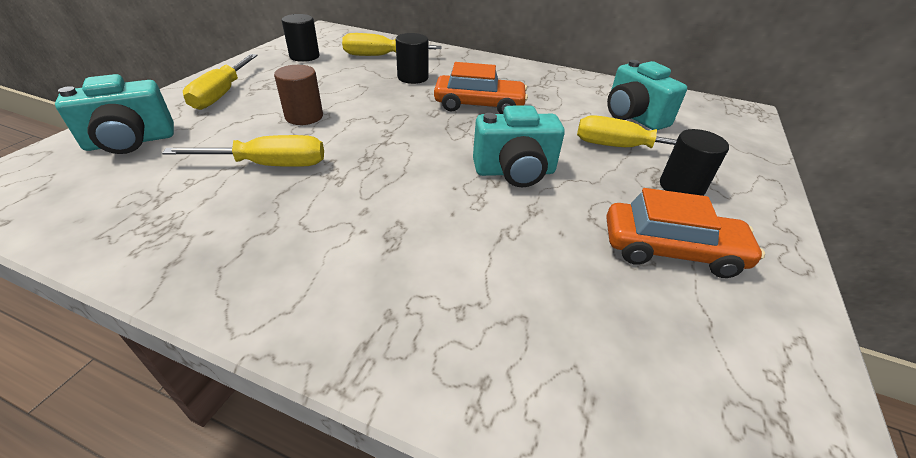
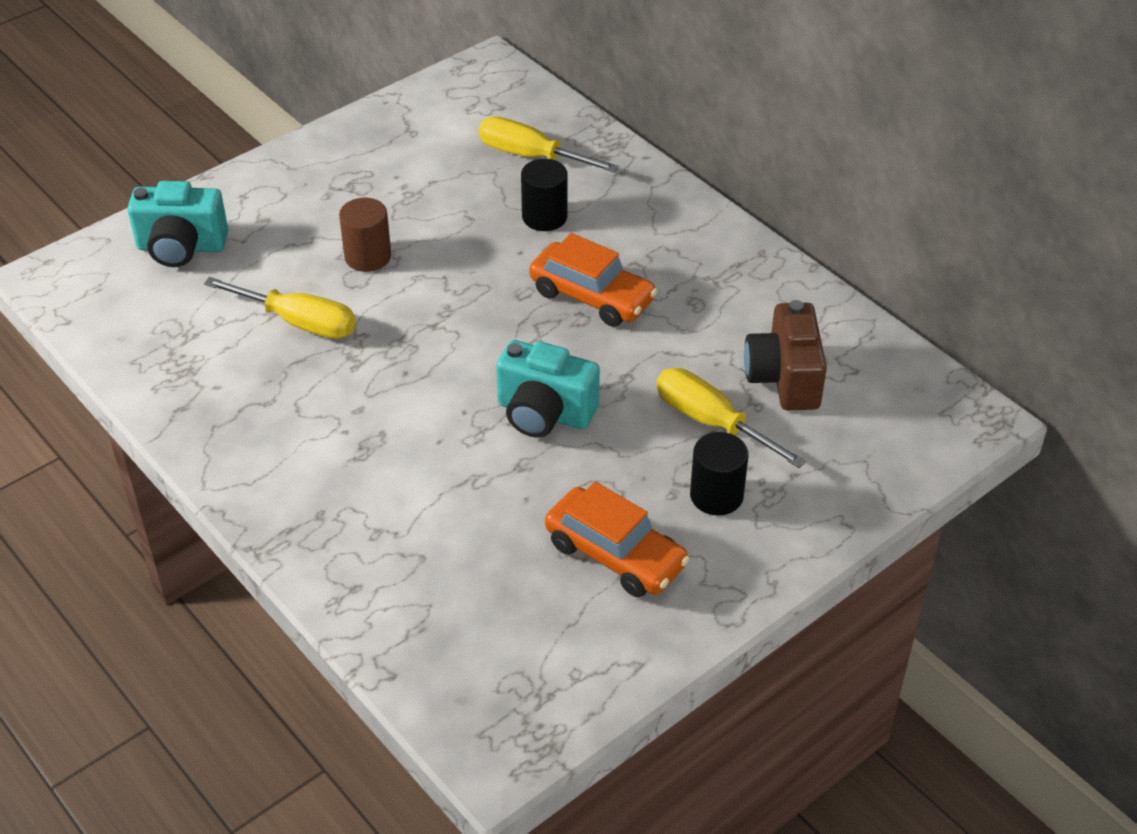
camera: 30 degrees right, 5 degrees up
yellow screwdriver [183,54,258,110] -> none
black cylinder [282,14,319,62] -> none
turquoise camera [607,60,687,130] -> brown camera [744,300,827,410]

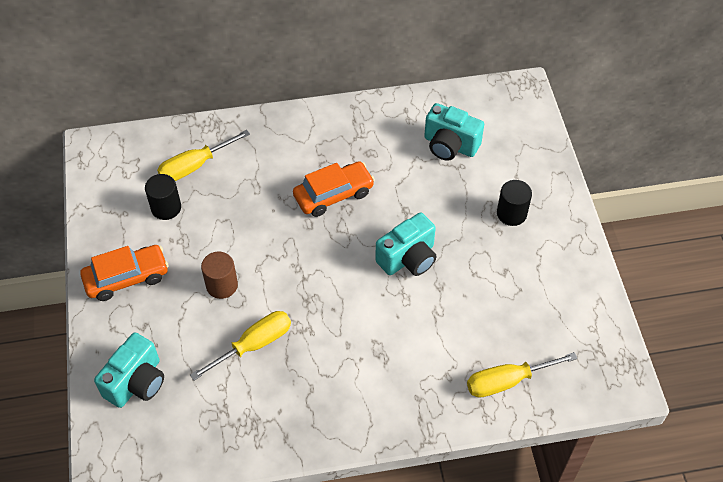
camera: 60 degrees left, 10 degrees up
black cylinder [521,159,568,231] -> black cylinder moved to [145,174,181,220]
orange car [545,482,690,597] -> orange car moved to [80,245,169,301]
yellow screwdriver [657,368,806,468] -> yellow screwdriver moved to [467,352,578,398]
brown camera [744,300,827,410] -> turquoise camera [424,103,484,161]

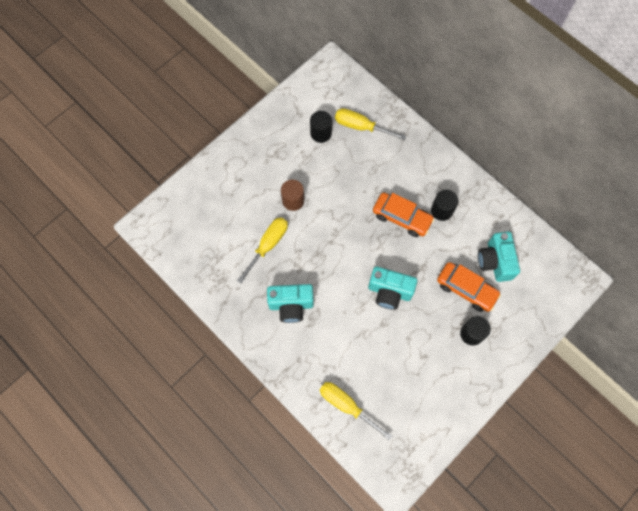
camera: 55 degrees right, 15 degrees up
orange car [80,245,169,301] -> orange car moved to [437,262,501,312]
turquoise camera [94,333,164,408] -> turquoise camera moved to [267,284,314,323]
yellow screwdriver [190,311,291,380] -> yellow screwdriver turned 75 degrees counterclockwise [237,217,288,283]
none -> black cylinder [431,190,459,221]

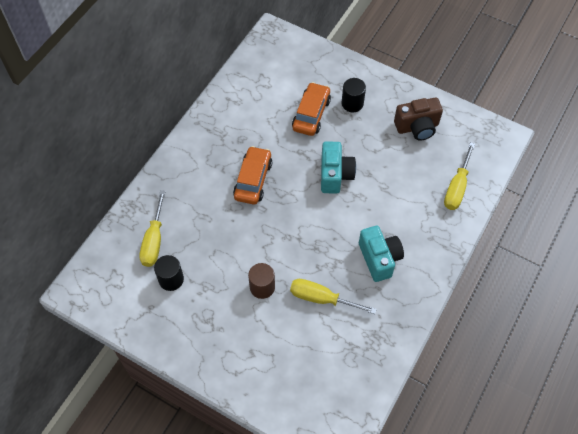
camera: 105 degrees left, 10 degrees down
black cylinder [431,190,459,221] -> none
turquoise camera [478,231,520,282] -> none
none -> brown camera [394,97,443,141]

